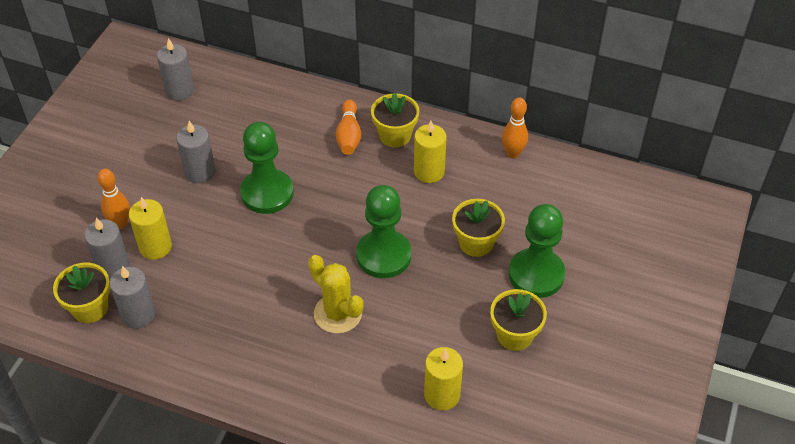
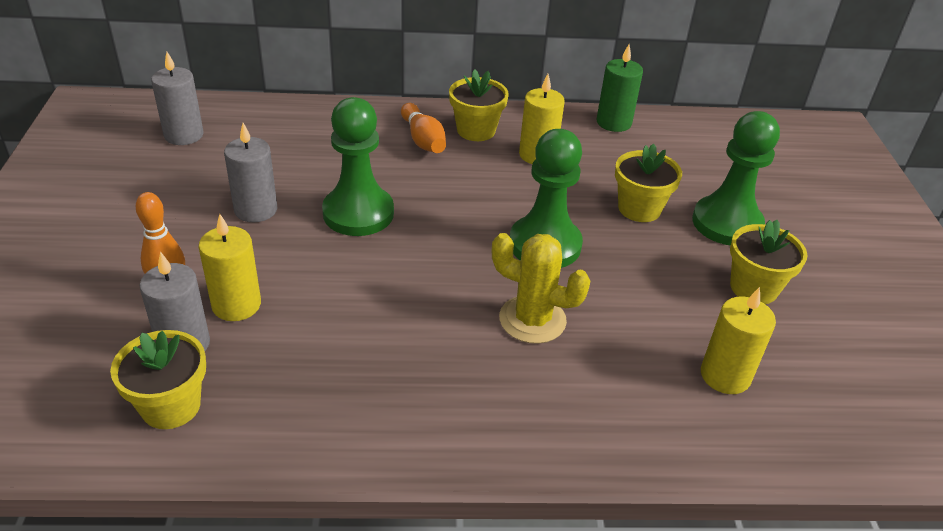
camera: 25 degrees left, 10 degrees down
grey candle [110,266,156,328] -> none
orange bowling pin [502,98,528,158] -> green candle [597,44,643,132]

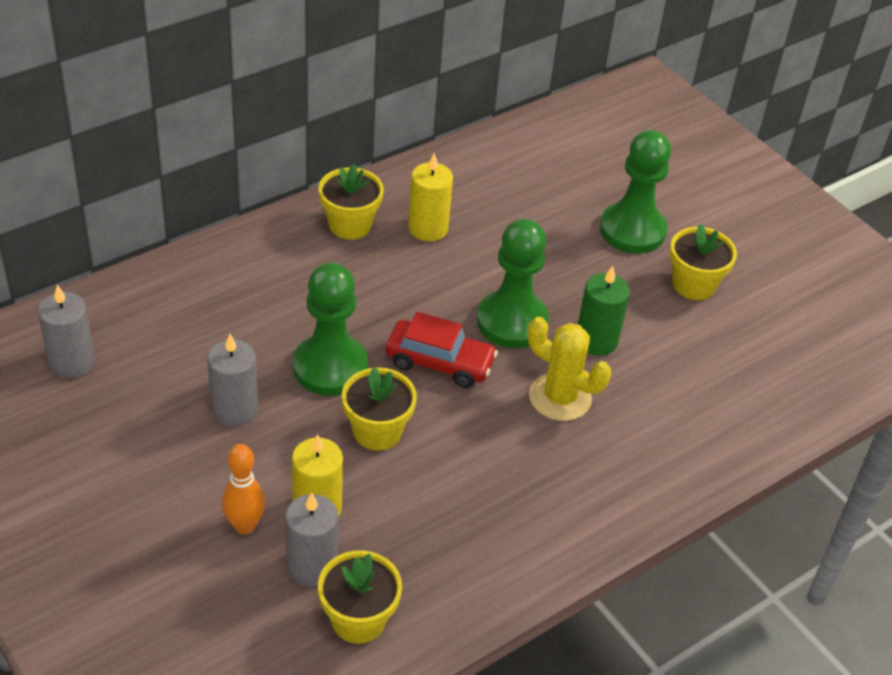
camera: 35 degrees left, 5 degrees up
orange bowling pin [401,103,446,153] -> none
yellow cactus [492,233,591,344] -> yellow cactus turned 45 degrees clockwise [528,317,611,421]
green candle [597,44,643,132] -> green candle moved to [578,266,630,356]
yellow flower pot [615,144,682,222] -> yellow flower pot moved to [342,367,417,451]
yellow candle [701,287,776,394] -> none
none -> red car [386,312,498,388]

